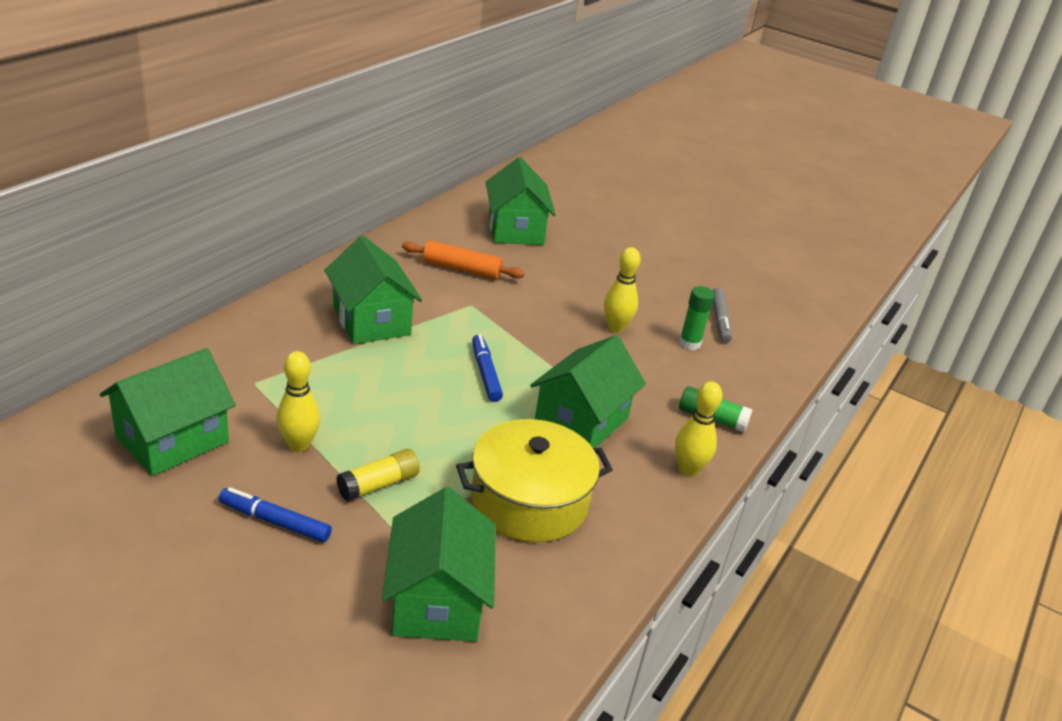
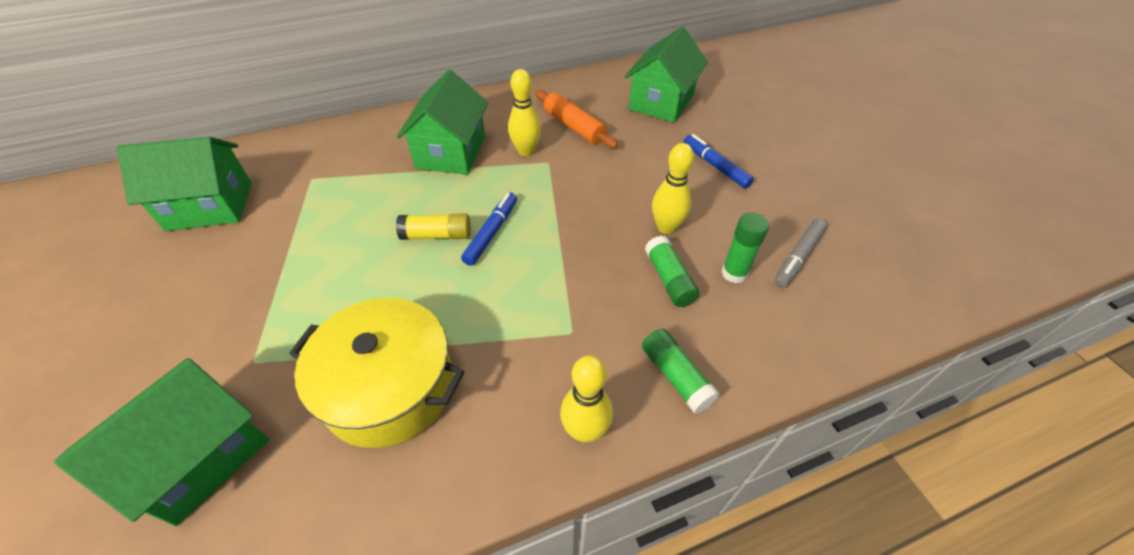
camera: 40 degrees right, 15 degrees up
blue marker [219,487,332,542] -> blue marker moved to [684,134,754,188]
yellow bowling pin [276,351,320,452] -> yellow bowling pin moved to [508,69,541,156]
yellow glue stick [336,449,420,502] -> yellow glue stick moved to [396,214,471,240]
green house [530,335,646,448] -> none
none -> green glue stick [645,236,700,307]

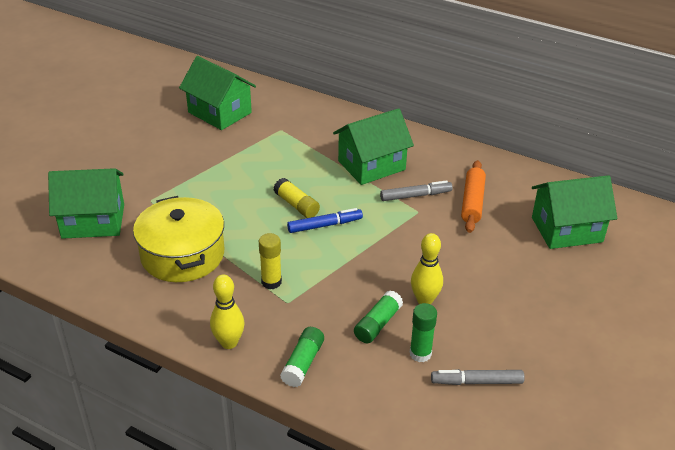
camera: 50 degrees right, 10 degrees down
yellow bowling pin [508,69,541,156] -> grey marker [380,180,453,201]
blue marker [684,134,754,188] -> none
none -> yellow glue stick [259,233,282,289]

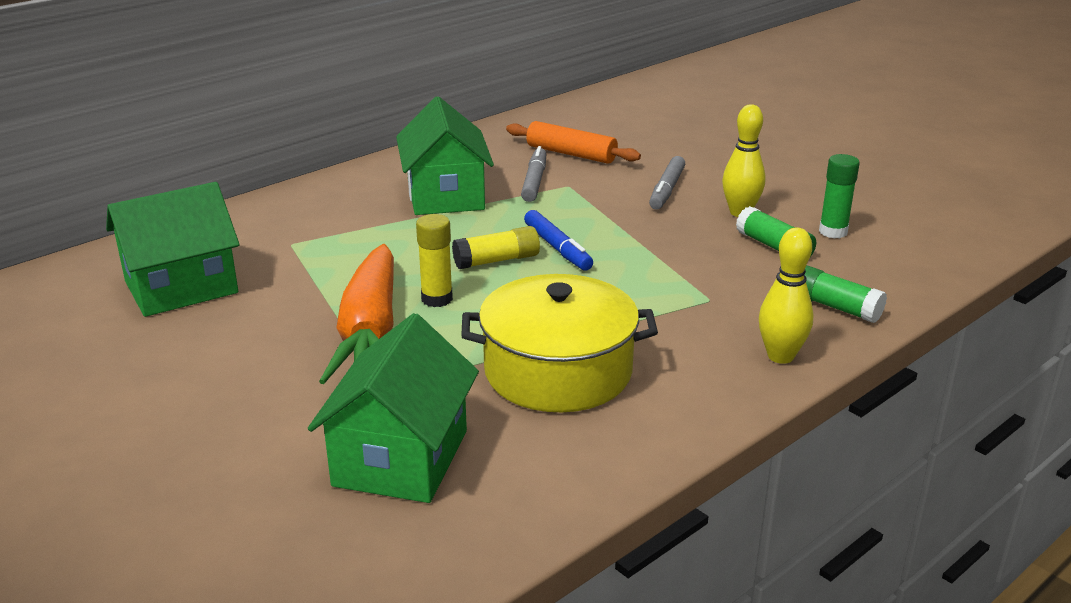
camera: 70 degrees left, 10 degrees down
yellow glue stick [259,233,282,289] -> yellow glue stick moved to [416,214,453,307]
blue marker [287,208,363,233] -> blue marker turned 150 degrees clockwise [524,210,593,270]
grey marker [431,369,525,385] -> grey marker moved to [649,156,685,209]
green house [532,175,617,249] -> none
none -> orange carrot [319,244,394,384]

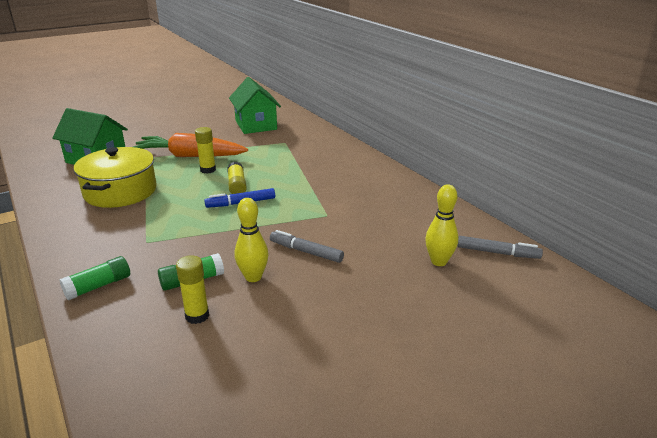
camera: 100 degrees right, 0 degrees up
green house [396,96,494,215] -> none
orange rolling pin [506,121,641,164] -> none
grey marker [521,146,546,202] -> grey marker moved to [457,236,543,259]
yellow bowling pin [759,228,813,364] -> yellow bowling pin moved to [425,184,458,266]
green glue stick [819,154,860,239] -> yellow glue stick [176,255,209,324]

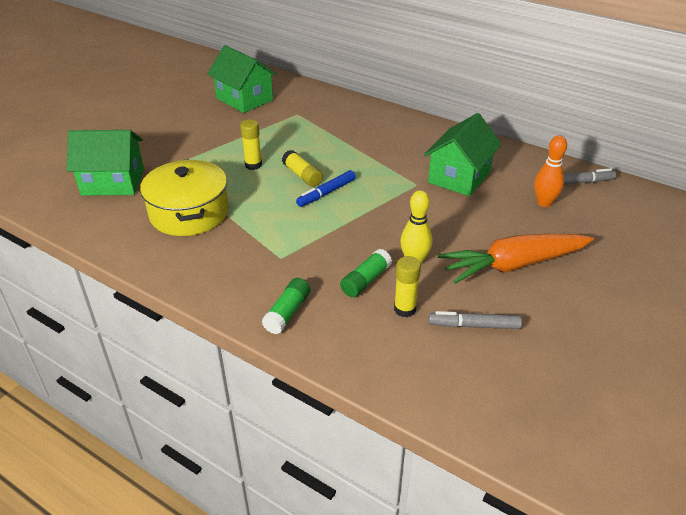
camera: 25 degrees left, 10 degrees up
orange carrot [133,133,248,157] -> orange carrot moved to [438,234,594,284]
grey marker [270,230,344,263] -> grey marker moved to [428,311,522,329]
yellow bowling pin [425,184,458,266] -> orange bowling pin [534,135,567,207]
none -> green house [424,113,502,196]

